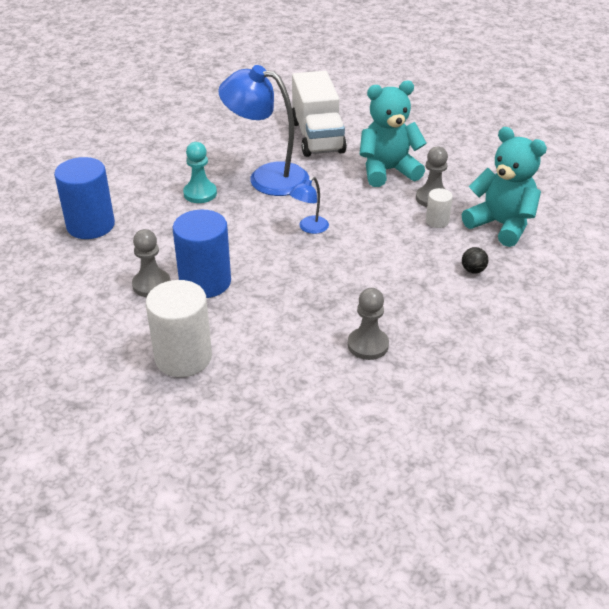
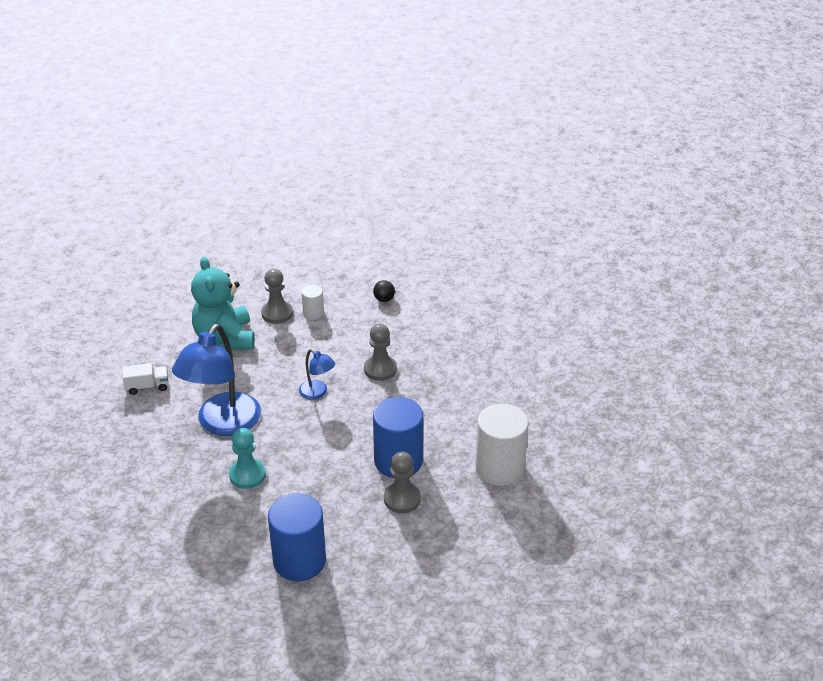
camera: 90 degrees left, 0 degrees up
white truck [292,71,347,157] -> white truck [122,363,169,395], size x0.43
grey pawn [348,288,389,360] -> grey pawn moved to [364,324,397,381]
turquoise teddy bear [462,127,547,247] -> none

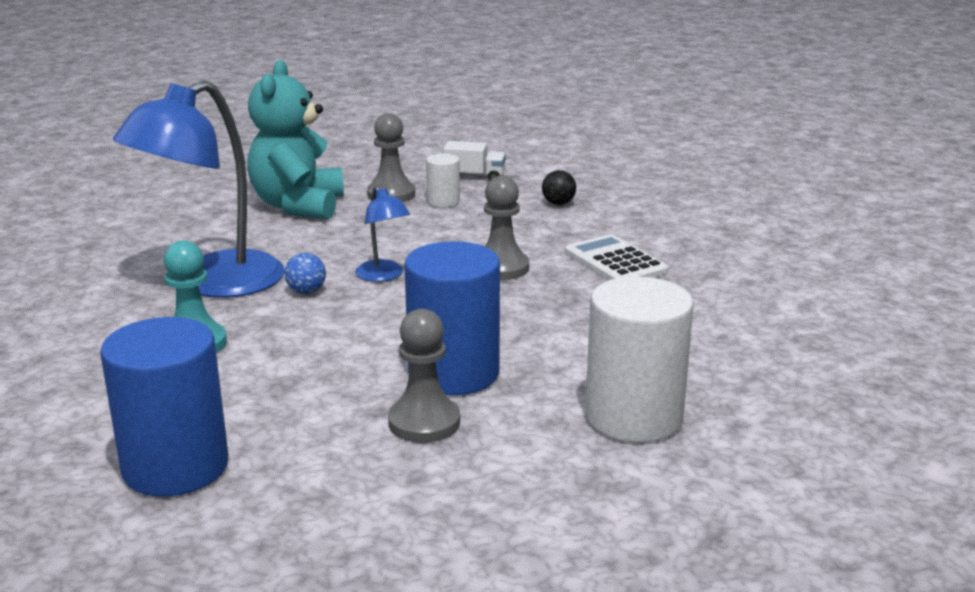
camera: 20 degrees right, 15 degrees down
white truck [122,363,169,395] -> white truck moved to [443,141,506,181]
none -> blue ball [284,253,326,294]
none -> white calculator [565,234,669,280]

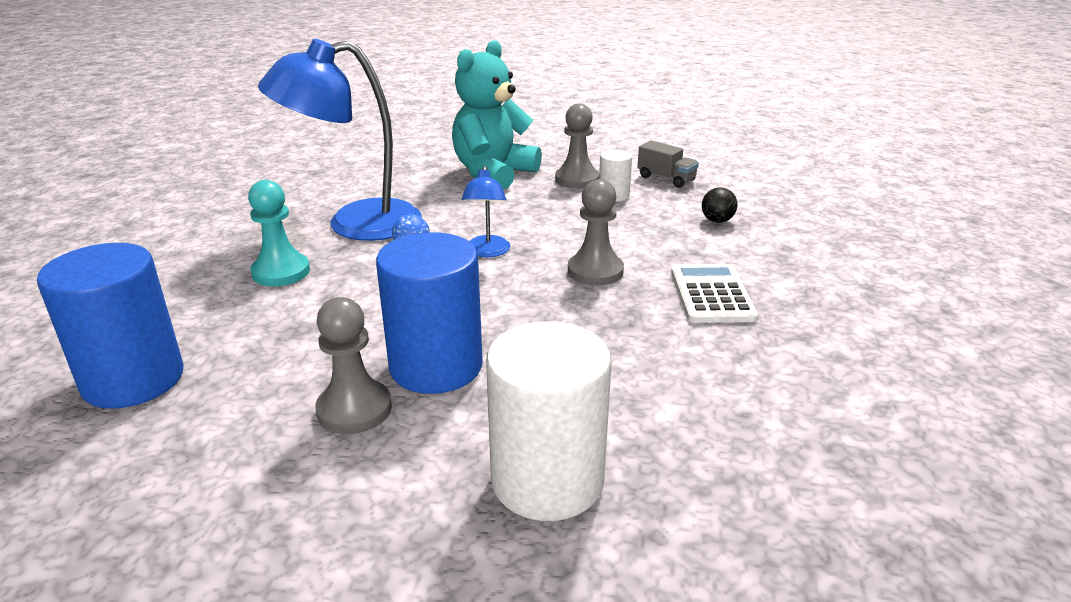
camera: 30 degrees right, 5 degrees up
white truck [443,141,506,181] -> grey truck [637,141,699,188]

